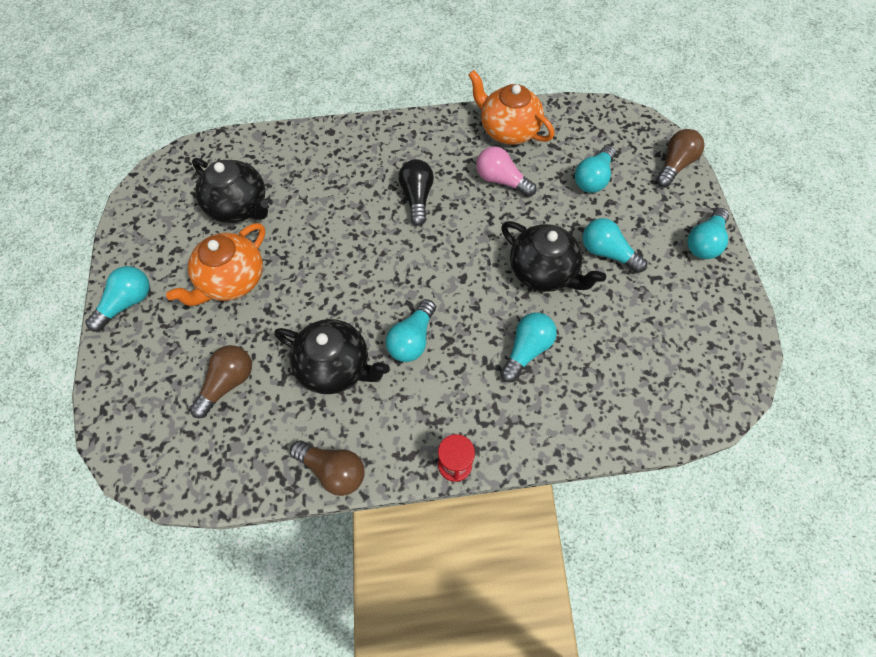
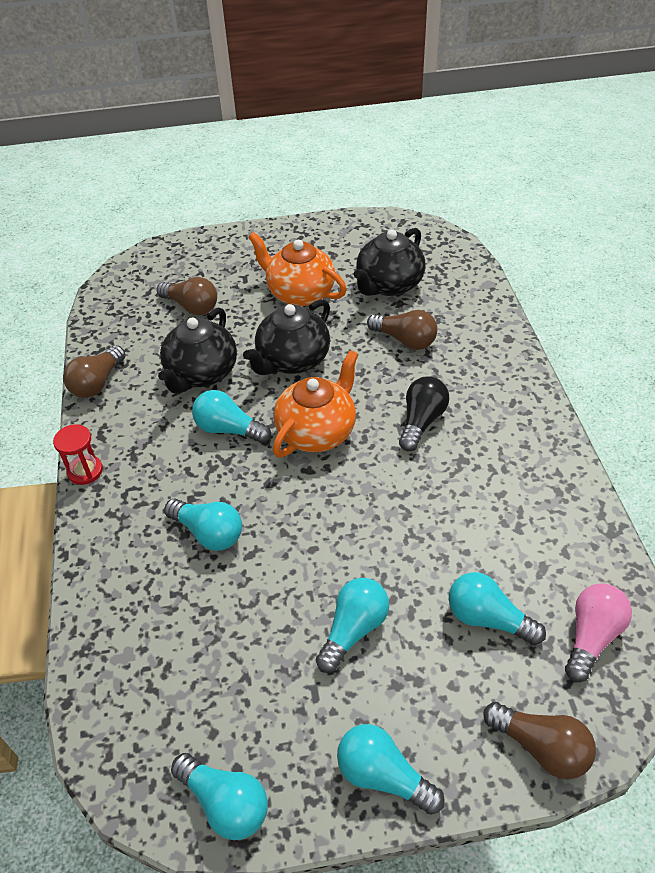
camera: 90 degrees right, 15 degrees down
turquoise light bulb [85,266,150,332] -> turquoise light bulb moved to [171,753,268,840]
black light bulb [399,159,434,226] -> black light bulb turned 60 degrees counterclockwise [399,376,449,451]
orange teapot [468,70,554,145] -> orange teapot moved to [273,350,358,457]
pink light bulb [476,146,536,197] -> pink light bulb moved to [565,583,632,682]
black teapot [501,221,606,292] -> black teapot moved to [243,299,330,375]
none -> brown light bulb [367,310,437,350]

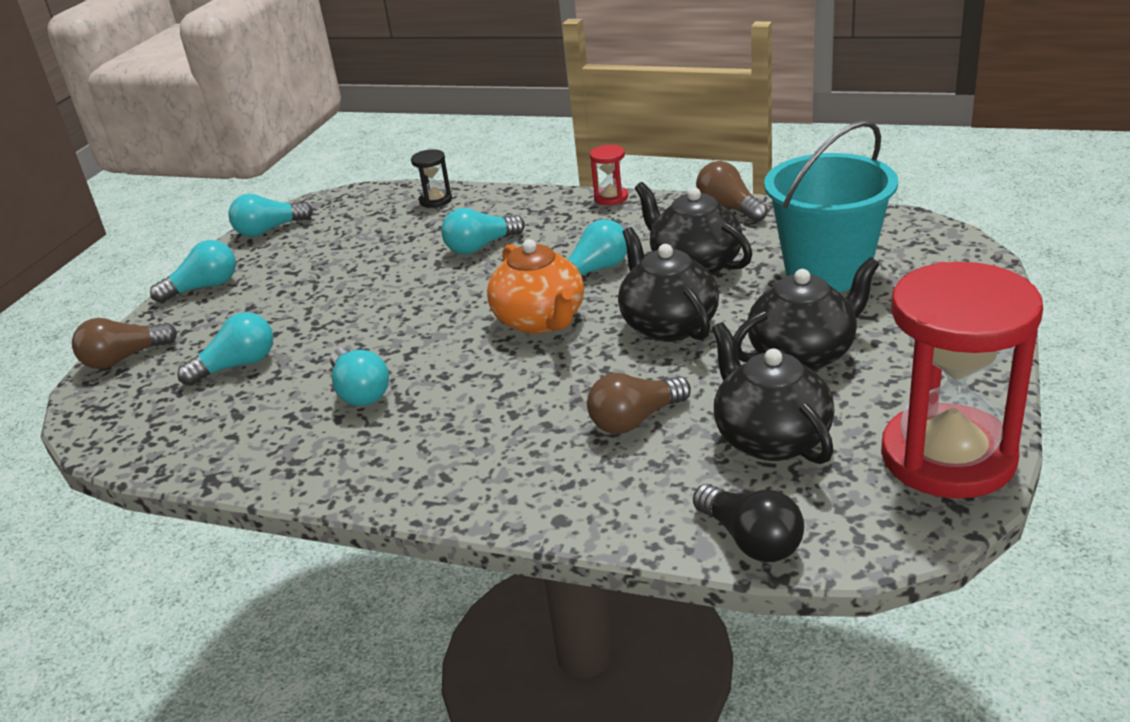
camera: 120 degrees right, 15 degrees down
brown light bulb [157,277,217,315] -> turquoise bucket [764,120,898,292]
orange teapot [248,232,347,306] -> black teapot [733,257,880,371]
turquoise light bulb [316,578,389,673] -> turquoise light bulb moved to [330,348,389,406]
black light bulb [399,376,449,451] -> black light bulb moved to [693,484,804,562]
pink light bulb [565,583,632,682] -> none
none -> black hourglass [411,149,452,208]
none -> red hourglass [881,262,1043,499]

